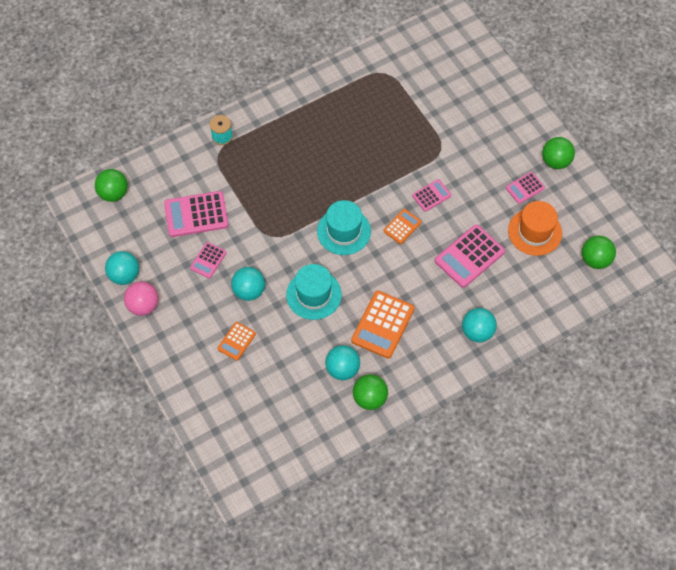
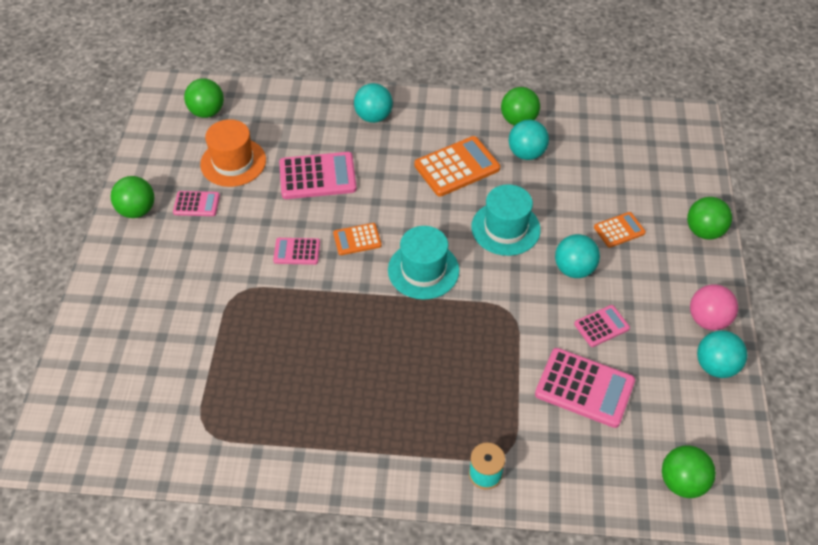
camera: 145 degrees left, 10 degrees down
none -> green ball [687,197,732,240]

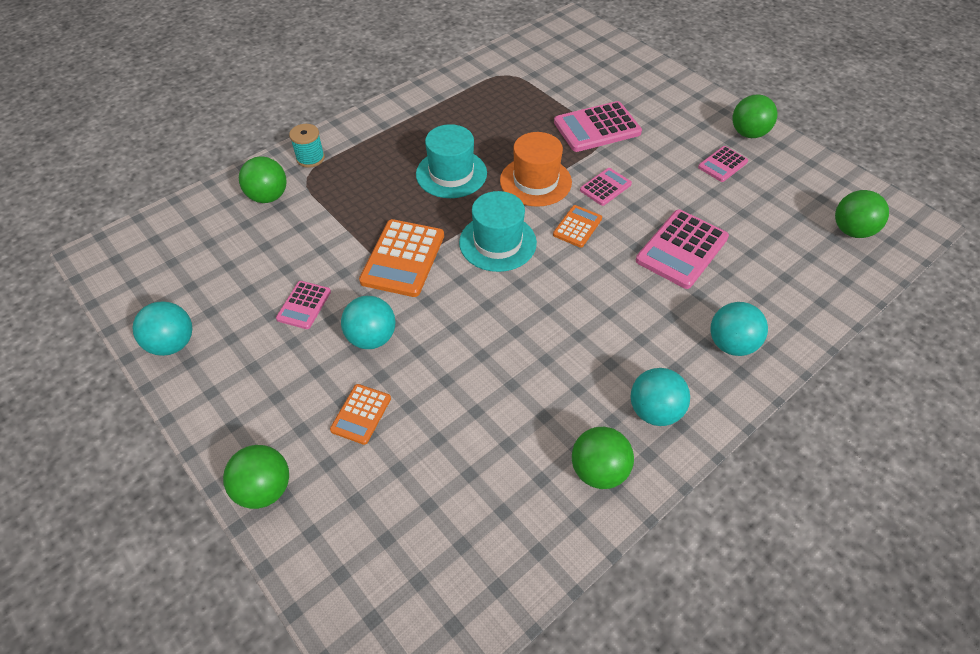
camera: 135 degrees right, 0 degrees up
orange hat [200,119,266,187] -> orange hat moved to [500,132,572,207]
orange calculator [414,136,500,197] -> orange calculator moved to [359,219,444,297]
turquoise hat [471,184,541,256] -> turquoise hat moved to [416,124,487,198]
turquoise ball [509,120,549,160] -> turquoise ball moved to [631,368,690,426]
pink calculator [535,348,635,428] -> pink calculator moved to [554,101,642,152]
green ball [662,445,716,498] -> green ball moved to [239,156,287,203]
pink ball [690,284,738,331] -> none

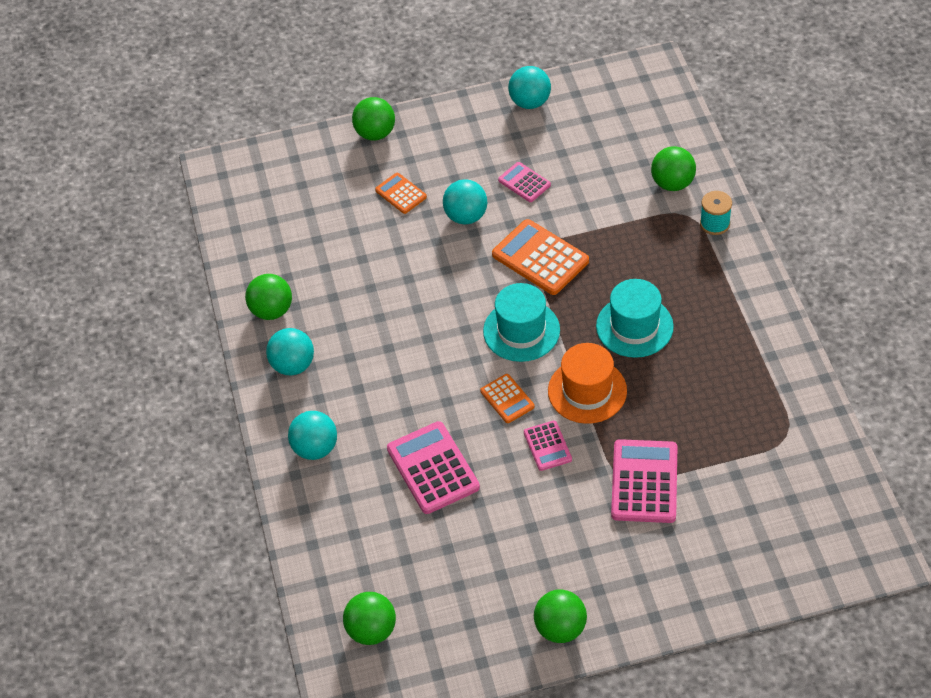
camera: 120 degrees right, 0 degrees up
pink calculator [698,146,748,182] -> none

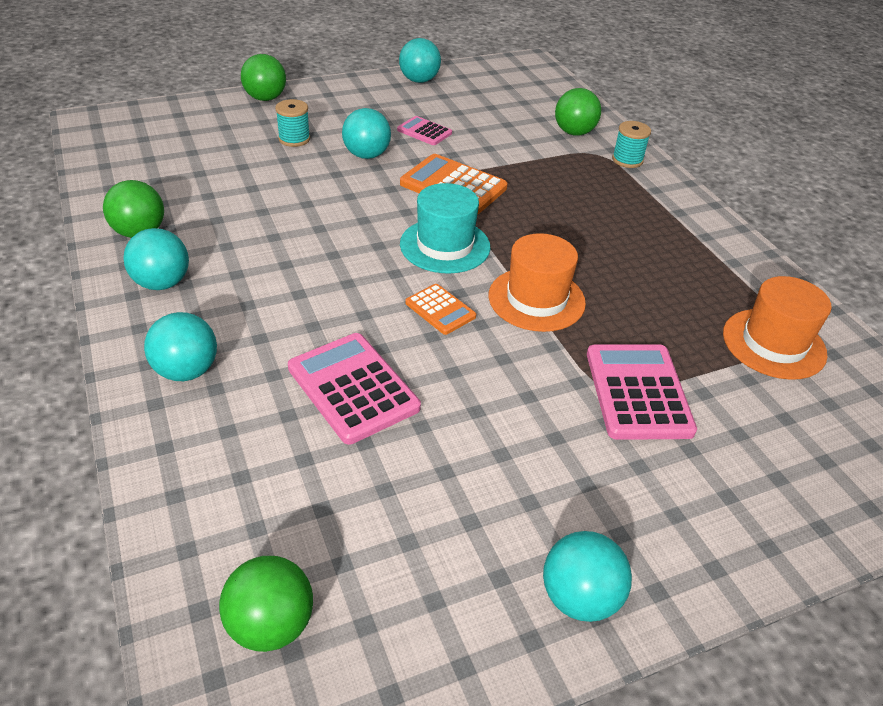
camera: 15 degrees left, 10 degrees down
orange calculator [375,173,427,214] -> turquoise spool [275,99,310,147]
pink calculator [524,420,572,471] -> none
green ball [534,589,587,643] -> turquoise ball [543,531,632,622]
turquoise hat [596,279,674,358] -> none
none -> orange hat [723,276,832,380]

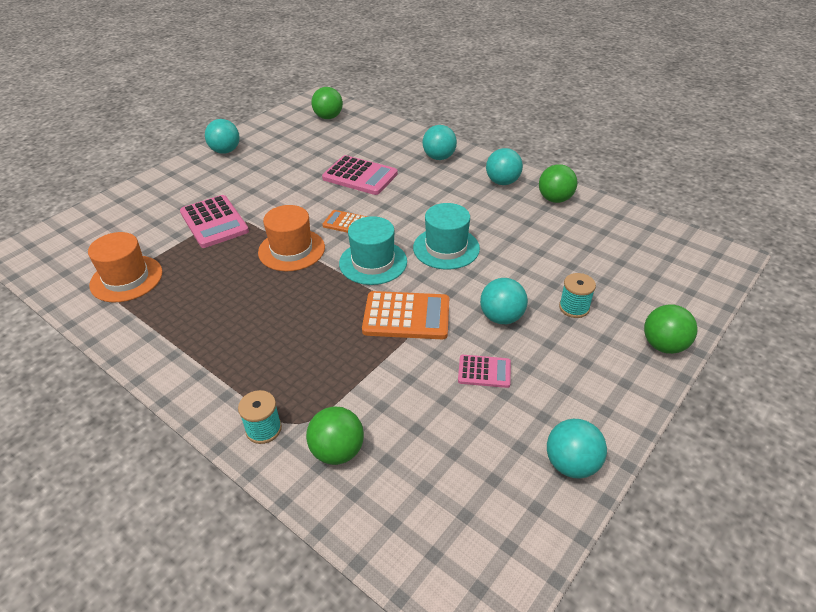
camera: 155 degrees right, 0 degrees up
none -> turquoise hat [413,203,480,270]

